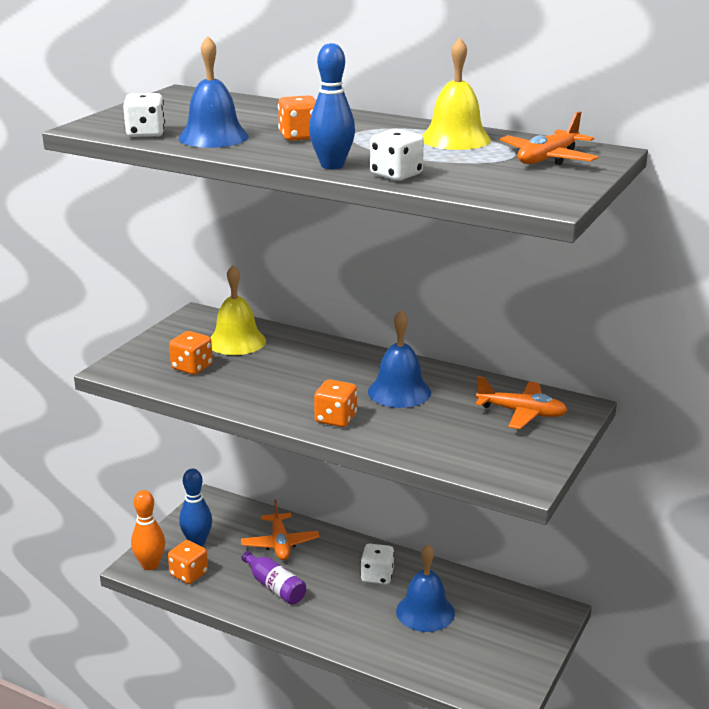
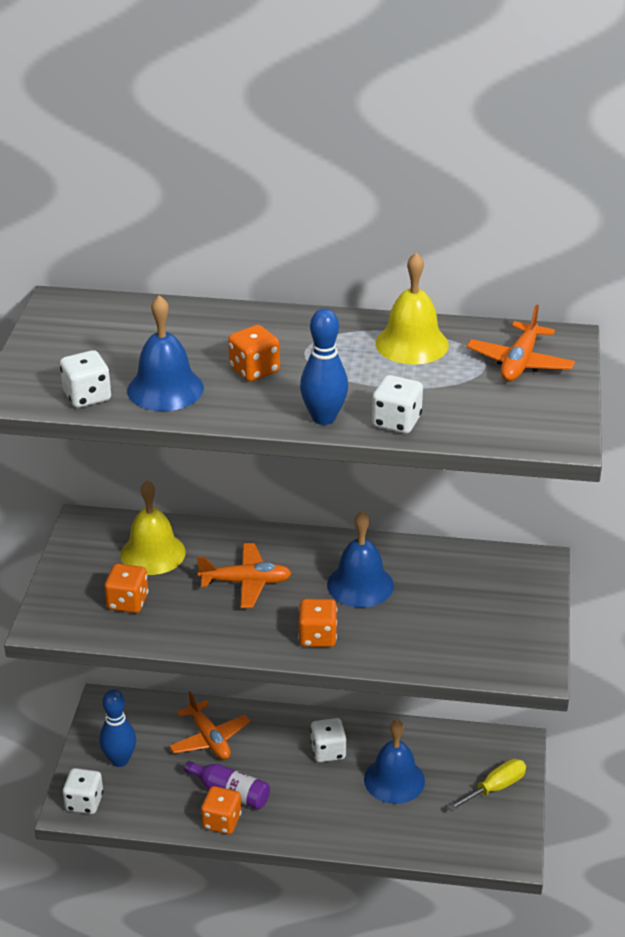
camera: 20 degrees left, 10 degrees up
orange bowling pin [131,490,165,570] -> white dice [63,768,103,814]
orange dice [168,540,208,584] -> orange dice moved to [201,786,242,834]
orange plane [476,376,568,429] -> orange plane moved to [197,543,292,608]
none -> yellow screwdriver [447,759,526,811]

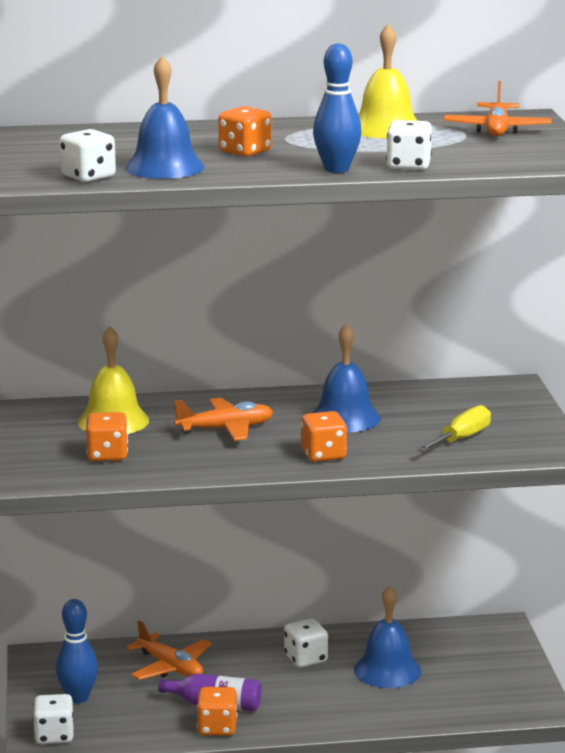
camera: 15 degrees left, 15 degrees down
yellow screwdriver [447,759,526,811] -> yellow screwdriver moved to [417,405,491,452]

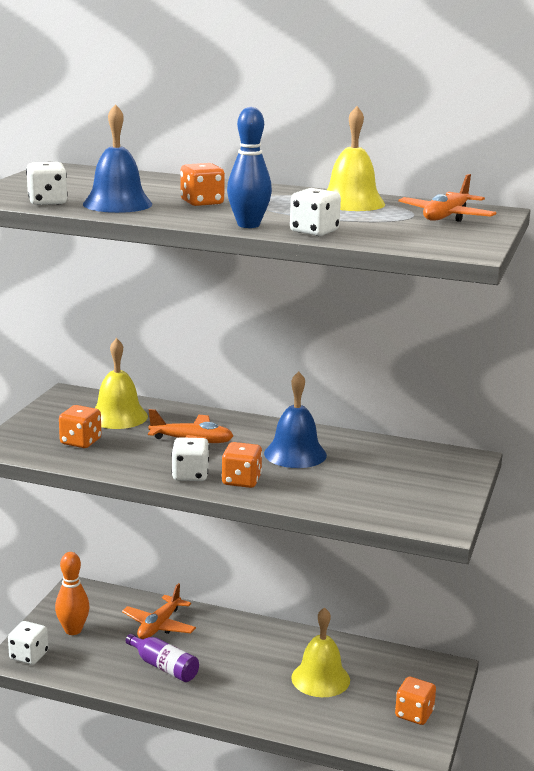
camera: 25 degrees right, 0 degrees up
blue bowling pin [56,599,98,703] -> orange bowling pin [55,552,90,635]
orange plane [127,620,212,680] -> orange plane turned 45 degrees clockwise [122,583,196,639]
orange dice [196,687,238,736] -> orange dice moved to [395,677,436,725]
white dice [284,619,328,667] -> white dice moved to [172,437,209,481]
blue bell [354,585,421,688] -> yellow bell [291,607,350,697]
yellow screwdriver [417,405,491,452] -> none

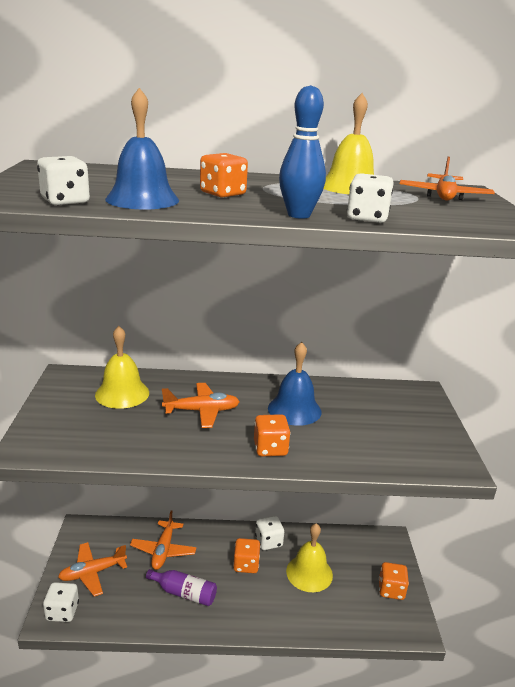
camera: 20 degrees left, 5 degrees up
orange bowling pin [55,552,90,635] -> orange plane [58,542,127,597]
orange dice [59,405,101,448] -> orange dice moved to [233,538,261,573]
white dice [172,437,209,481] -> white dice moved to [255,516,284,550]

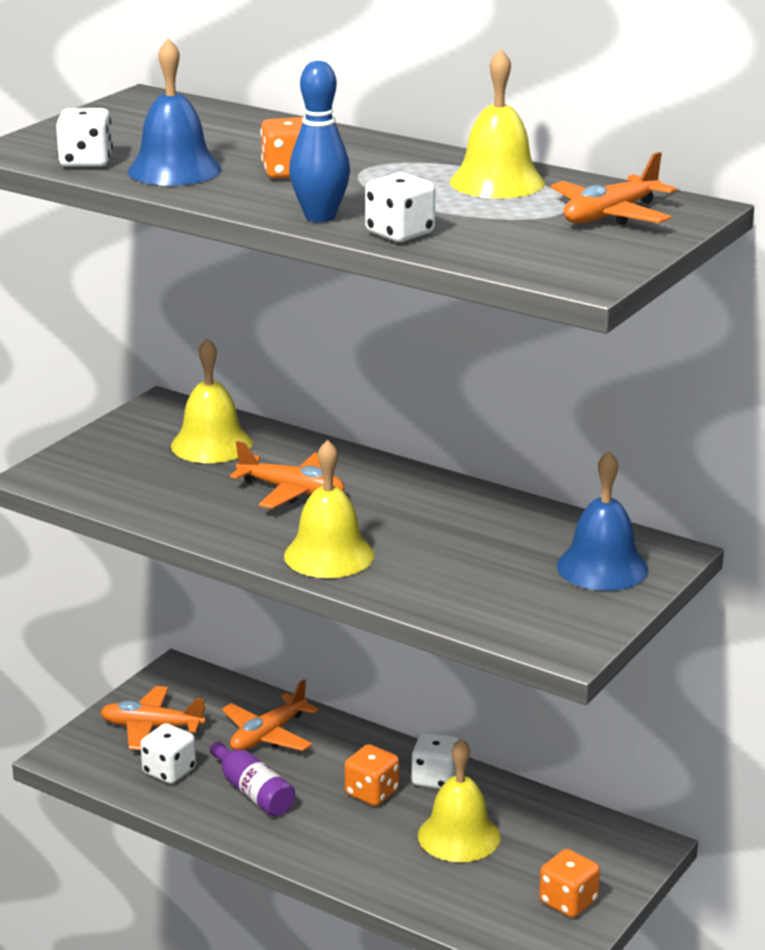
camera: 35 degrees right, 0 degrees up
white dice [43,582,79,622] -> white dice moved to [140,723,196,784]
orange dice [254,414,291,456] -> yellow bell [284,440,374,578]
blue bell [268,342,322,426] -> blue bell moved to [557,451,648,591]

